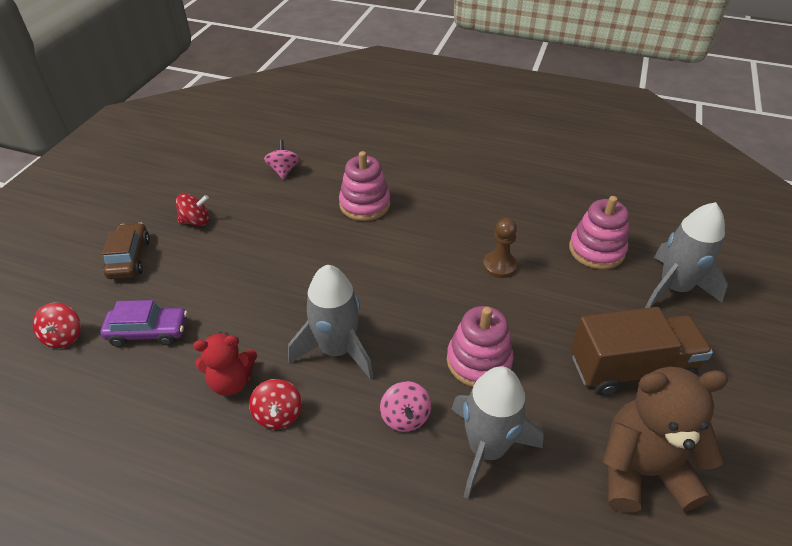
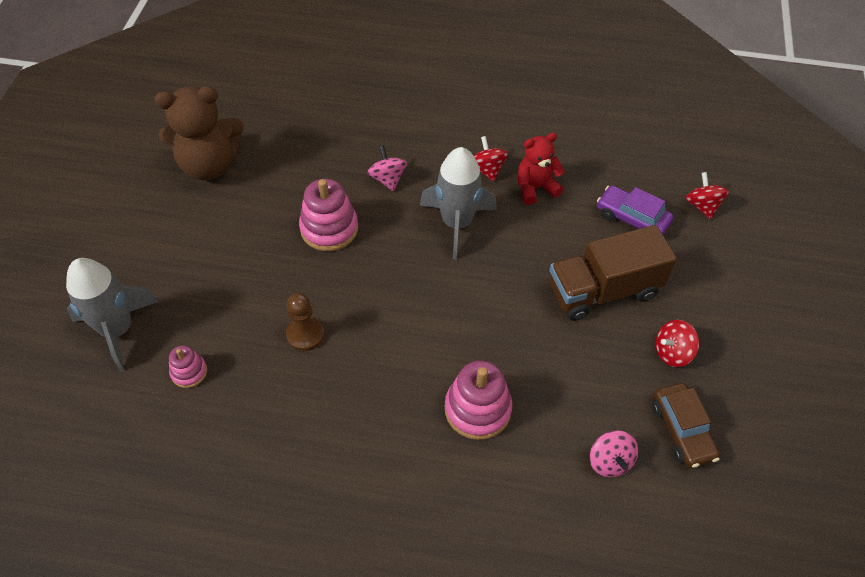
camera: 170 degrees right, 10 degrees up
purple car [100,300,188,347] -> purple car turned 45 degrees clockwise [597,185,673,235]
brown car [102,223,150,279] -> brown car moved to [652,383,720,468]
grey rocket [451,367,544,499] -> none
pink stacking toy [569,196,629,269] -> pink stacking toy [169,345,207,388], size x0.55
brown truck [571,307,713,396] -> brown truck moved to [549,225,677,321]

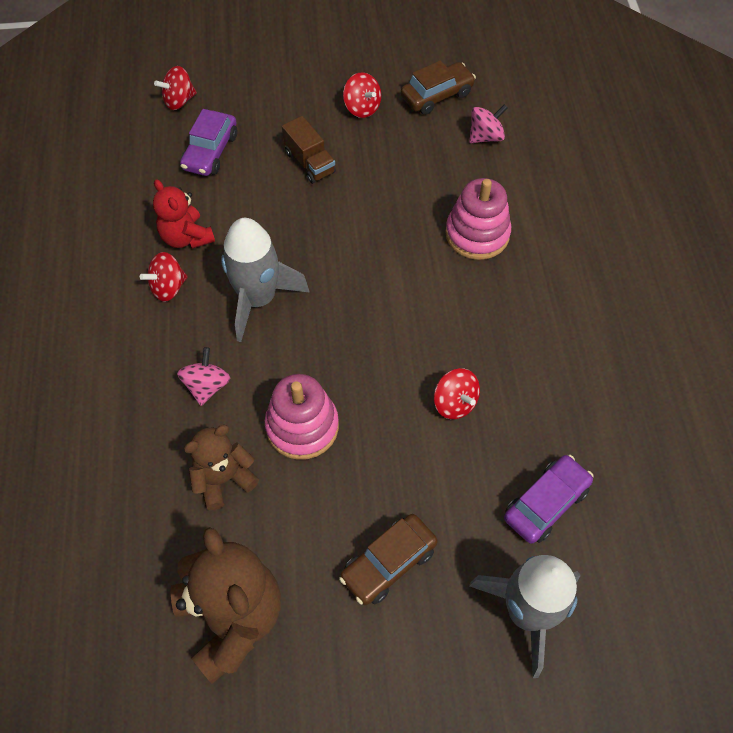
camera: 105 degrees left, 5 degrees up
pink stacking toy [169,345,207,388] -> purple car [504,455,594,544]
brown pawn [286,293,324,351] -> red spinning top [434,368,480,419]
pink spinning top [368,145,407,191] -> pink spinning top turned 135 degrees clockwise [177,347,231,406]
brown truck [549,225,677,321] -> brown truck [282,116,336,184], size x0.55
none -> brown teddy bear [184,425,259,510]
none -> brown car [339,514,438,605]

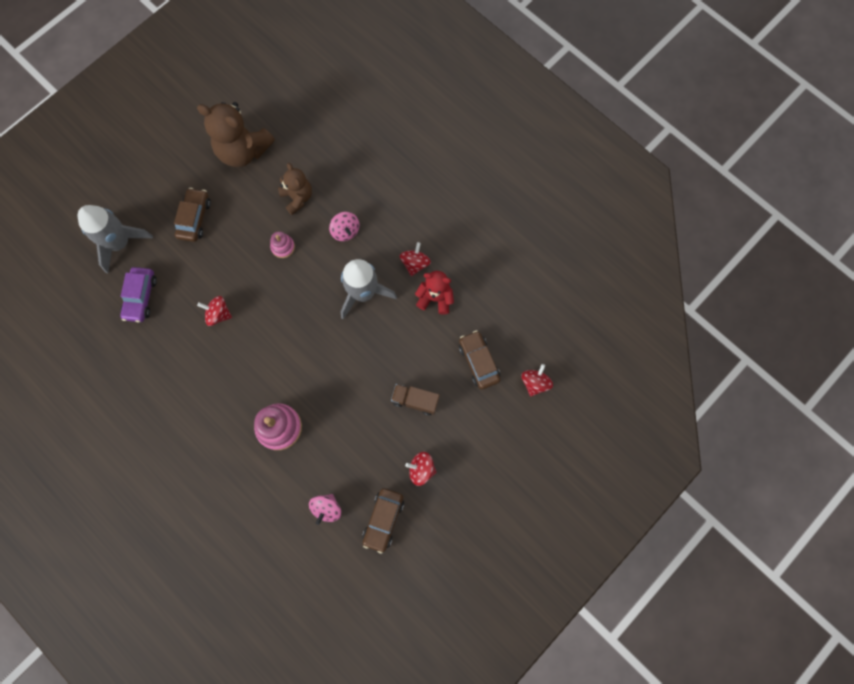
camera: 140 degrees right, 15 degrees up
purple car [180,109,237,176] -> brown car [459,330,501,390]
brown teddy bear [184,425,259,510] -> brown teddy bear turned 45 degrees counterclockwise [278,163,312,215]
pink stacking toy [265,374,339,460] -> pink stacking toy [270,231,295,258], size x0.55

